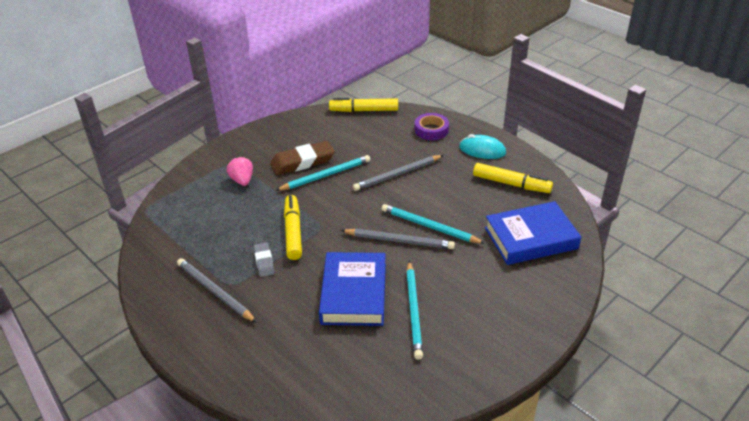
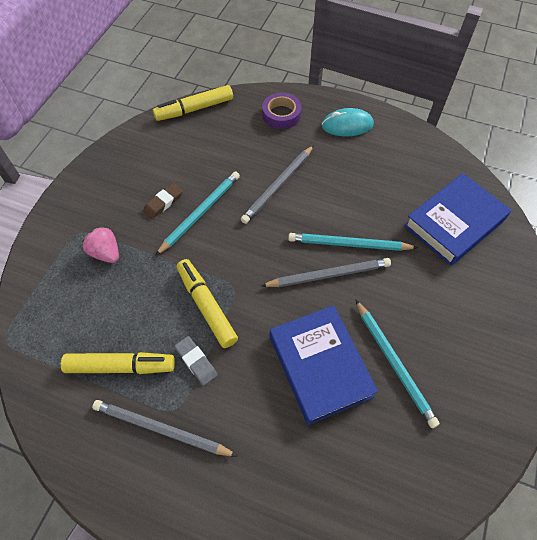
camera: 25 degrees left, 20 degrees up
brown eraser [270,141,335,175] -> brown eraser [143,183,183,219], size x0.56
yellow marker [473,163,553,193] -> yellow marker moved to [61,352,175,374]

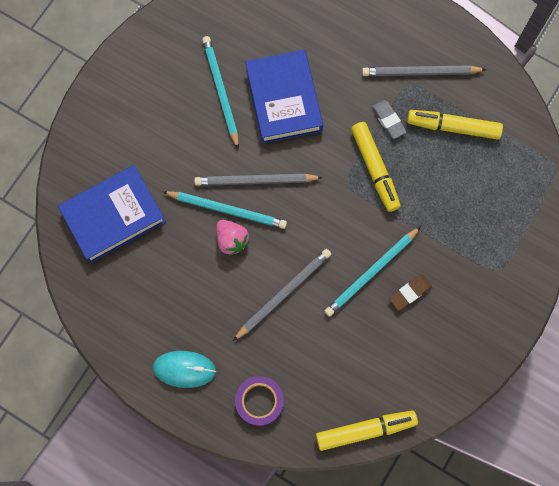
camera: 170 degrees left, 15 degrees up
pink strawberry [82,226,119,263] -> pink strawberry moved to [216,220,250,256]
grey pencil [92,400,237,456] -> grey pencil turned 150 degrees clockwise [362,65,487,76]

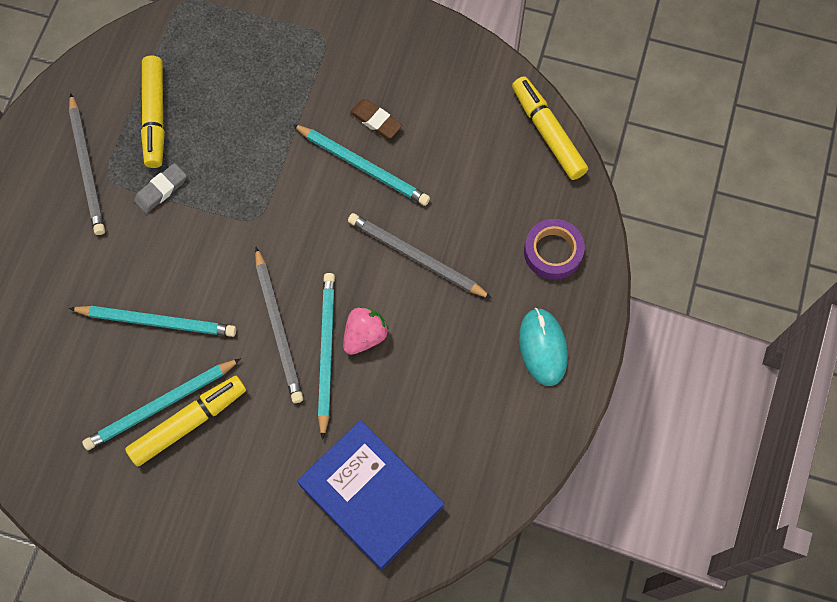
camera: 105 degrees left, 5 degrees down
blue book [245,50,323,144] -> turquoise pencil [69,306,236,337]
yellow marker [351,122,401,212] -> yellow marker moved to [125,376,246,467]

